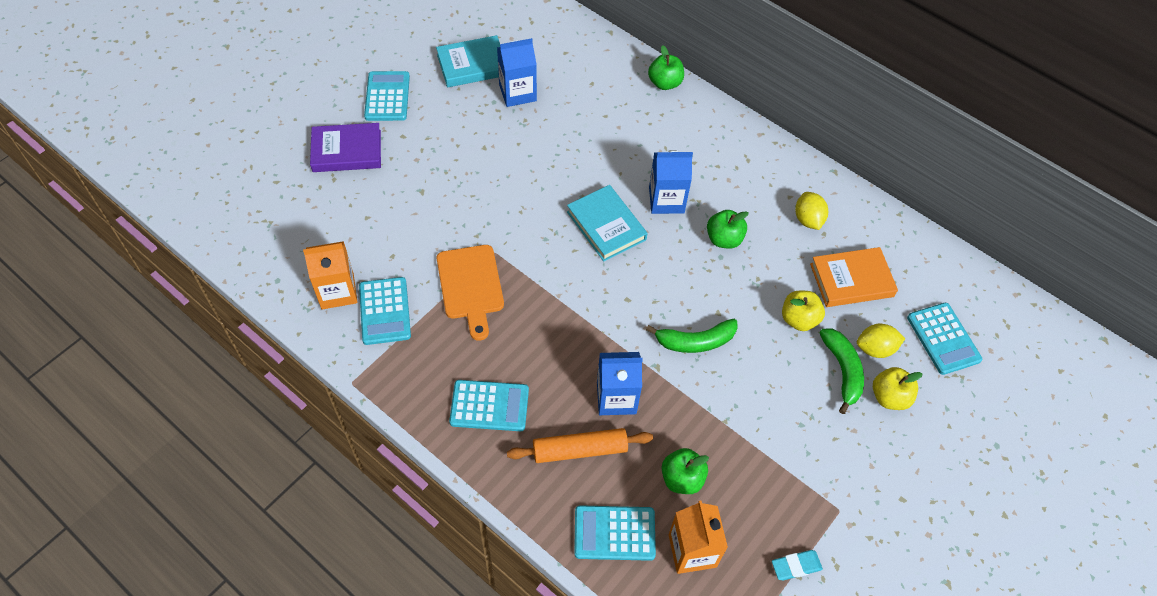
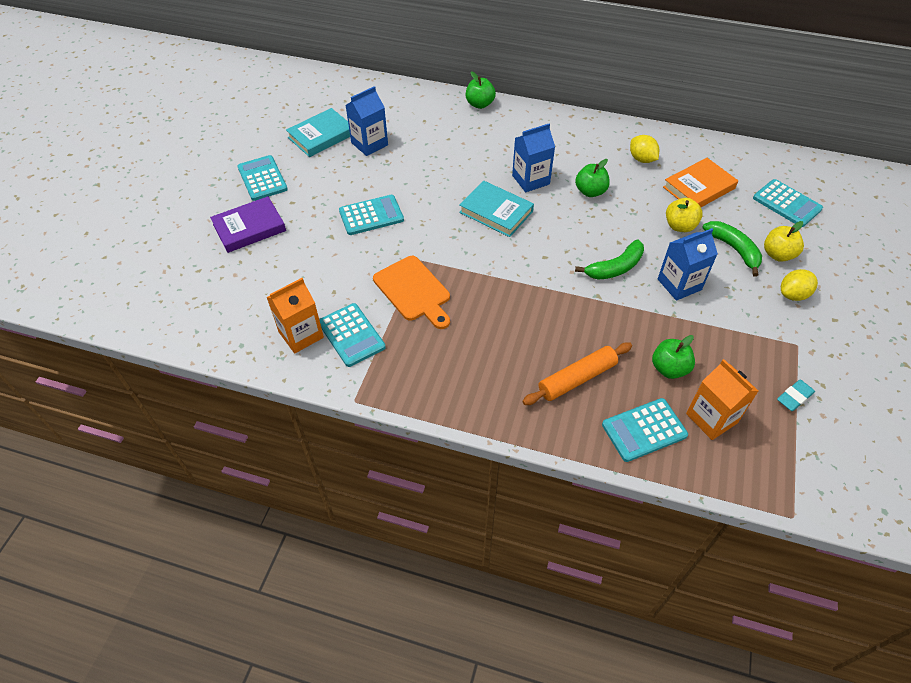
camera: 20 degrees left, 5 degrees down
turquoise calculator [449,380,529,431] -> turquoise calculator moved to [339,195,404,235]
blue carton [597,352,643,415] -> blue carton moved to [658,228,718,301]
yellow lemon [857,324,905,358] -> yellow lemon moved to [781,269,818,301]

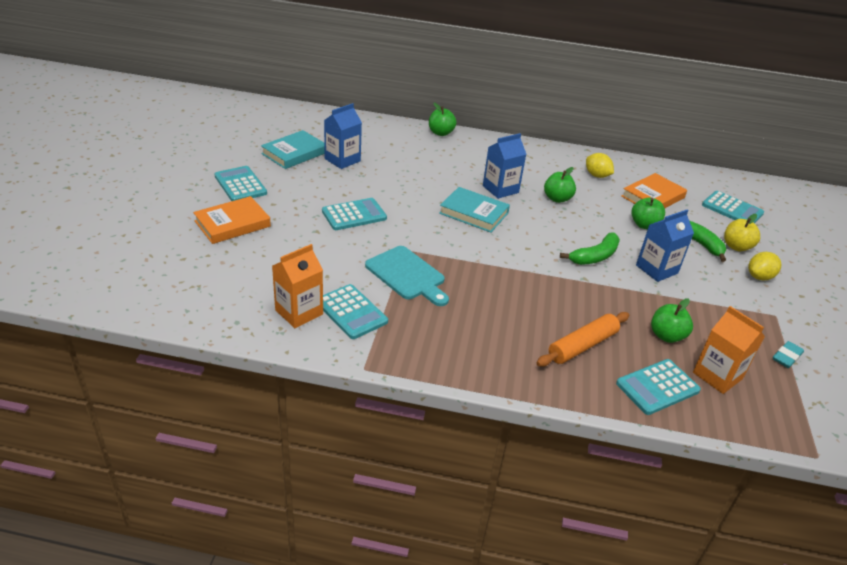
camera: 10 degrees left, 15 degrees down
purple book [210,196,286,253] -> orange book [193,196,271,244]
orange cutting board [373,256,450,329] -> turquoise cutting board [365,246,449,306]
yellow apple [666,198,703,232] -> green apple [631,198,665,229]

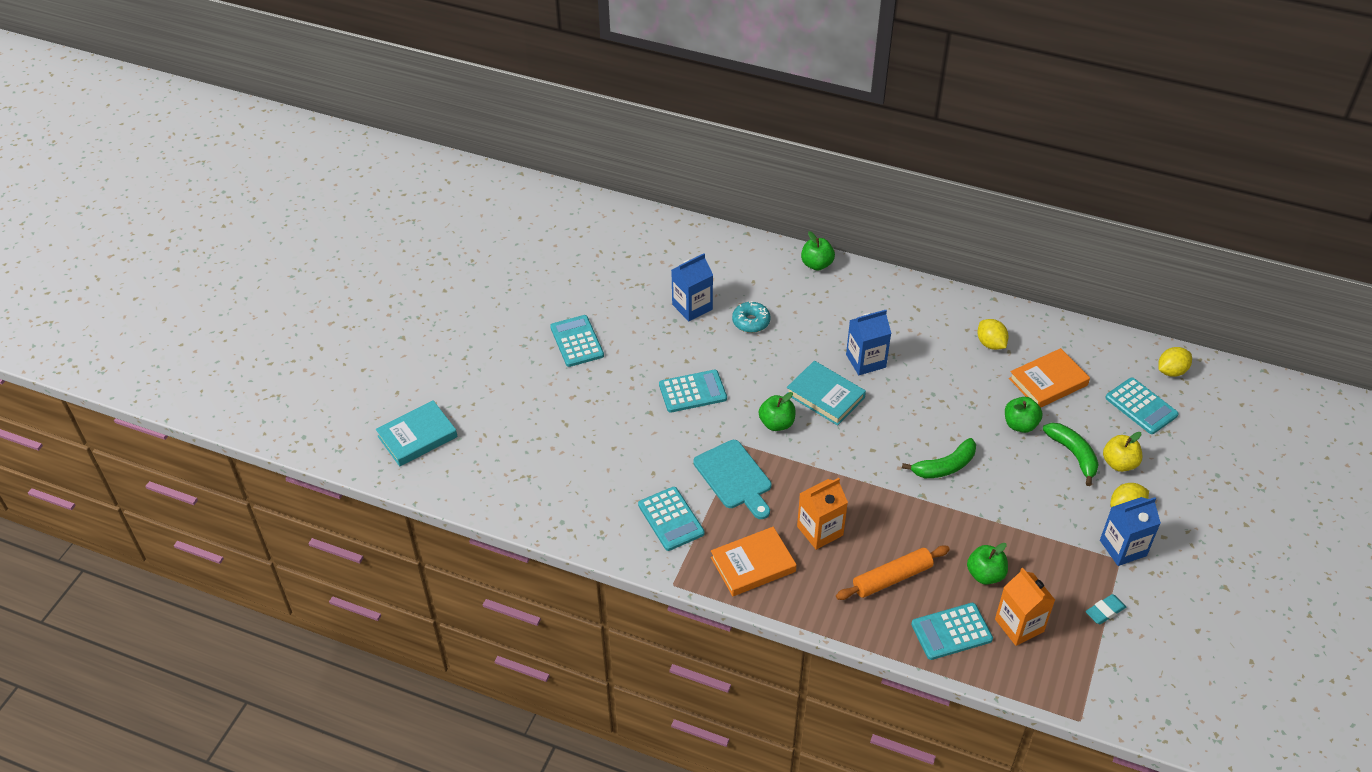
camera: 15 degrees right, 10 degrees up
orange book [193,196,271,244] -> orange book moved to [711,527,797,596]
turquoise book [261,130,325,169] -> turquoise book moved to [376,400,458,466]
orange carton [272,244,323,328] -> orange carton moved to [797,478,848,550]
green apple [544,167,576,203] -> green apple moved to [759,392,796,431]
blue carton [636,209,694,282] -> blue carton moved to [1100,497,1161,566]
none -> turquoise donut [732,301,771,333]
none -> yellow lemon [1158,347,1192,377]

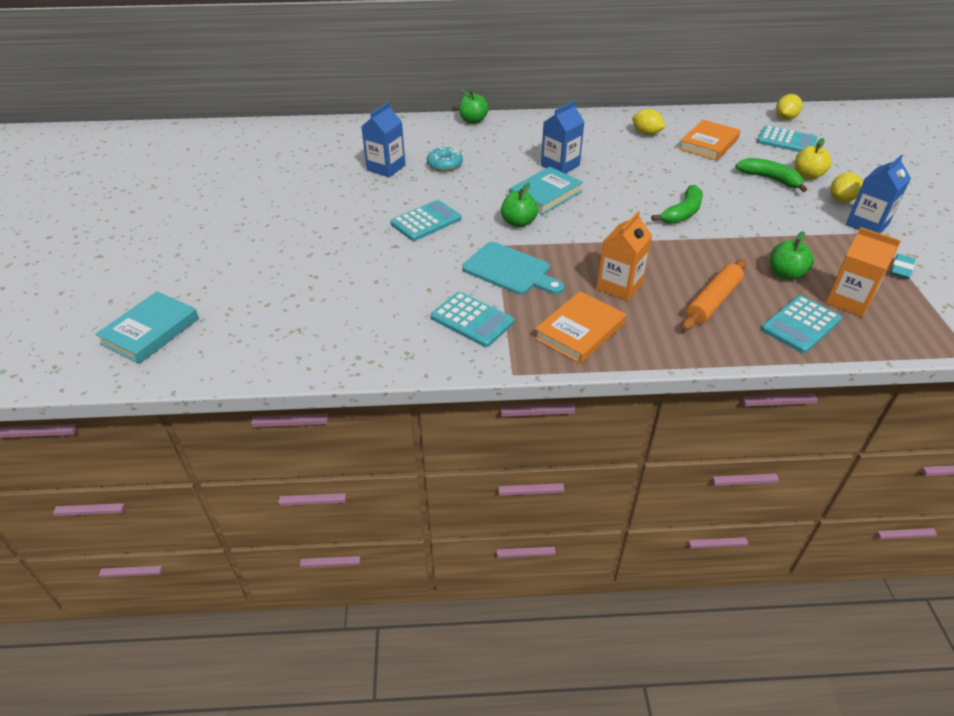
camera: 25 degrees left, 5 degrees down
turquoise calculator [550,315,604,367] -> none
turquoise book [786,361,866,426] -> turquoise book turned 60 degrees counterclockwise [509,167,583,215]
green apple [1005,397,1043,433] -> none

